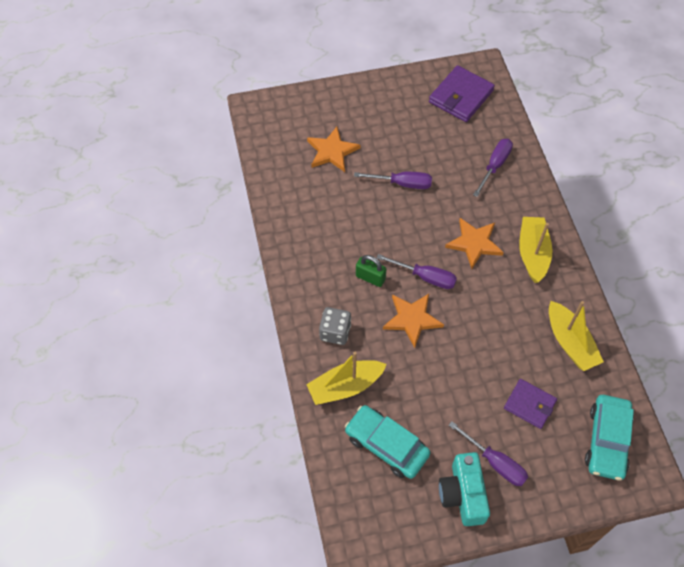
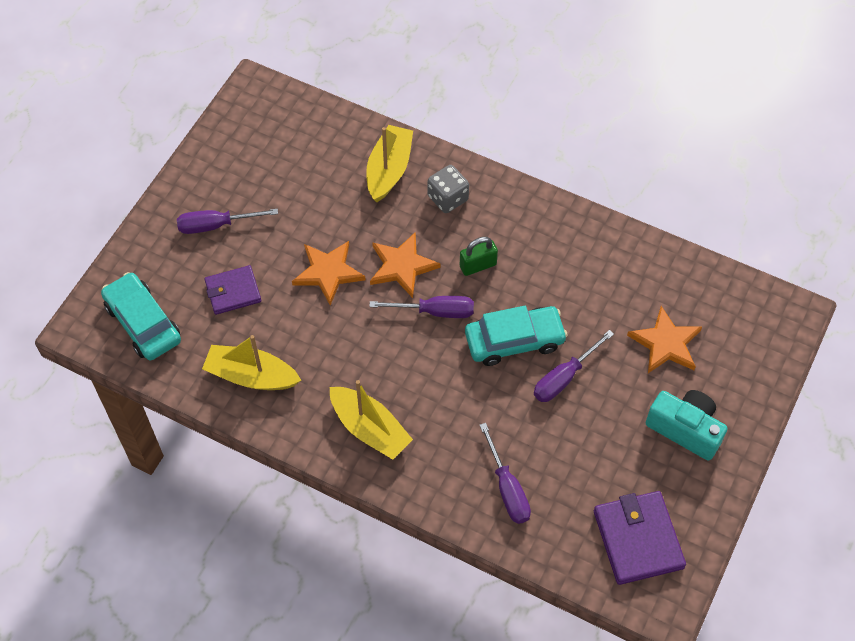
camera: 130 degrees right, 0 degrees up
turquoise car [345,405,431,479] -> turquoise car moved to [465,306,568,366]
purple screwdriver [377,254,457,289] -> purple screwdriver turned 150 degrees counterclockwise [369,296,474,318]
turquoise camera [439,452,490,526] -> turquoise camera moved to [646,390,728,461]
orange star [445,218,504,269] -> orange star moved to [292,241,366,305]

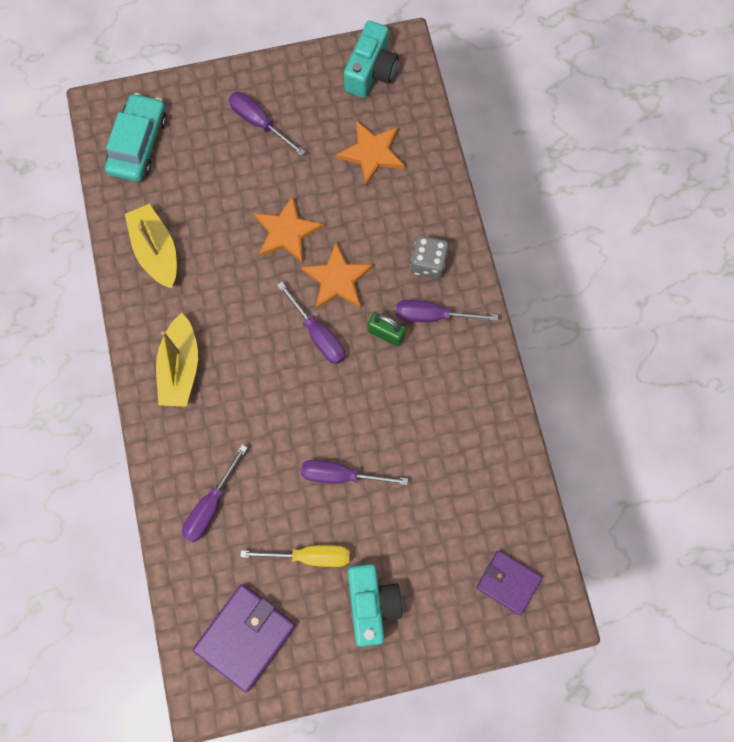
camera: 50 degrees right, 15 degrees up
purple wallet [205,265,261,315] -> purple wallet moved to [476,551,542,615]
yellow boat [366,125,413,202] -> none
turquoise car [465,306,568,366] -> none
orange star [627,306,702,373] -> orange star moved to [336,121,405,186]
none -> yellow screwdriver [240,545,350,567]
none -> turquoise camera [344,21,399,98]
none -> purple screwdriver [396,300,498,322]

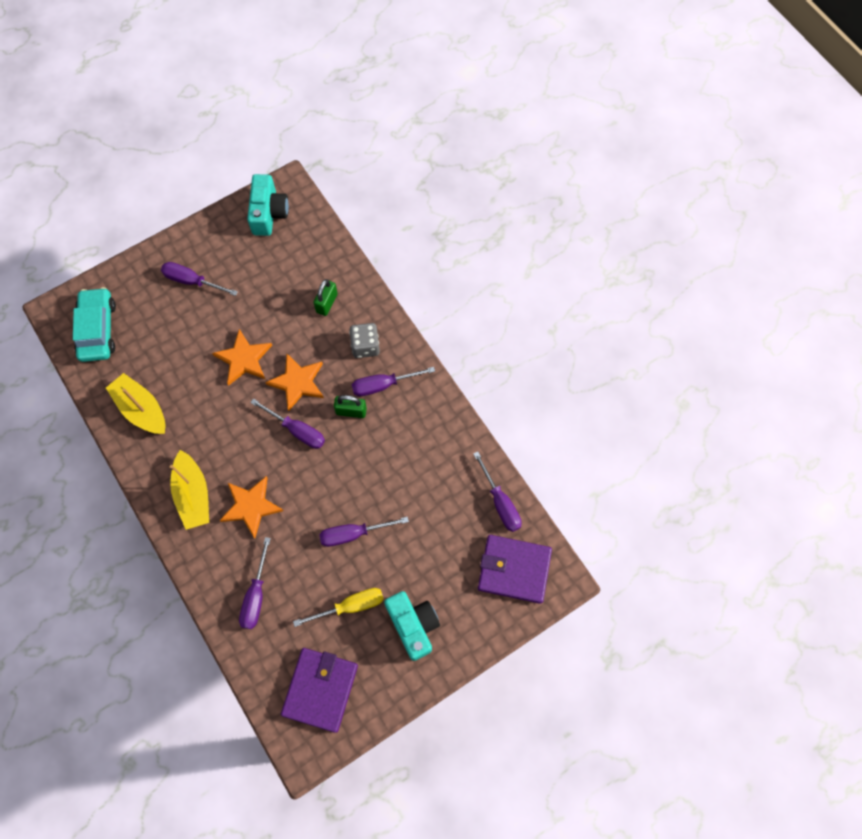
camera: 20 degrees left, 5 degrees down
orange star [336,121,405,186] -> orange star moved to [219,476,284,538]
purple wallet [476,551,542,615] -> purple wallet [478,535,552,604], size x1.54
none -> green padlock [313,279,338,316]
none -> purple screwdriver [473,451,522,532]

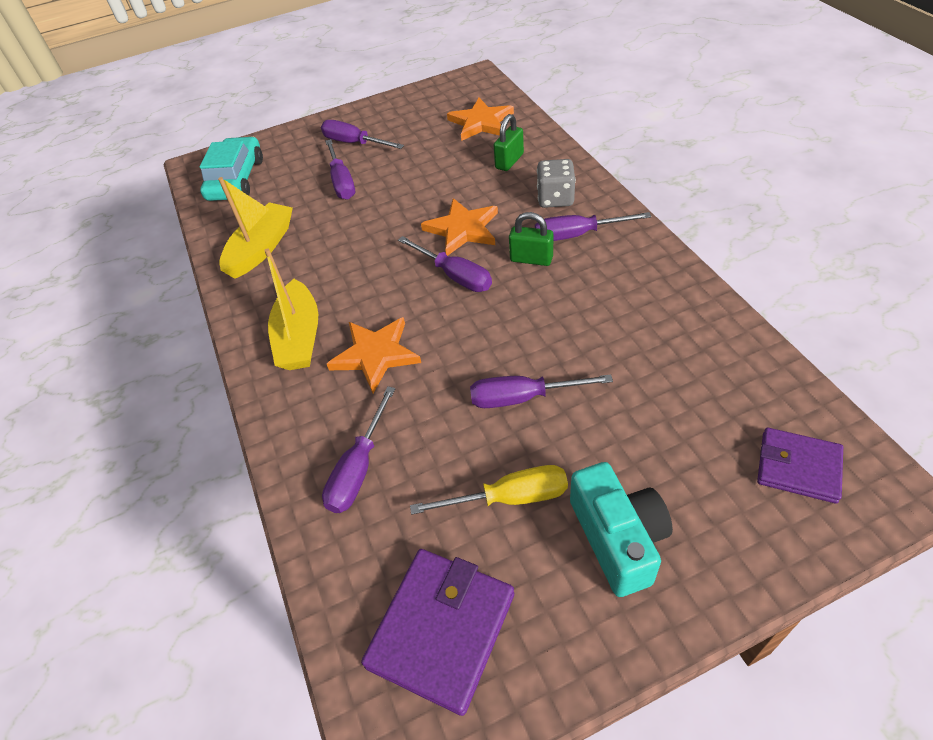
camera: 15 degrees right, 20 degrees down
yellow boat [106,373,165,434] -> yellow boat turned 60 degrees clockwise [218,177,293,279]
orange star [212,329,272,385] -> orange star moved to [447,98,514,141]
turquoise camera [247,174,289,236] -> none
purple screwdriver [473,451,522,532] -> purple screwdriver moved to [325,139,355,200]
purple wallet [478,535,552,604] -> purple wallet [757,428,843,503], size x0.65

